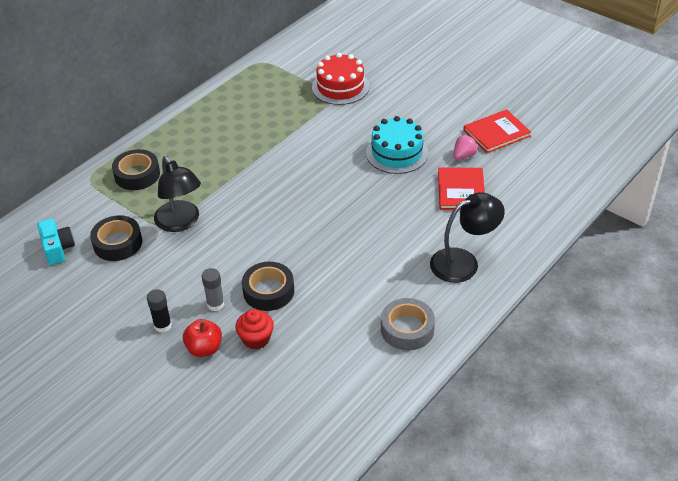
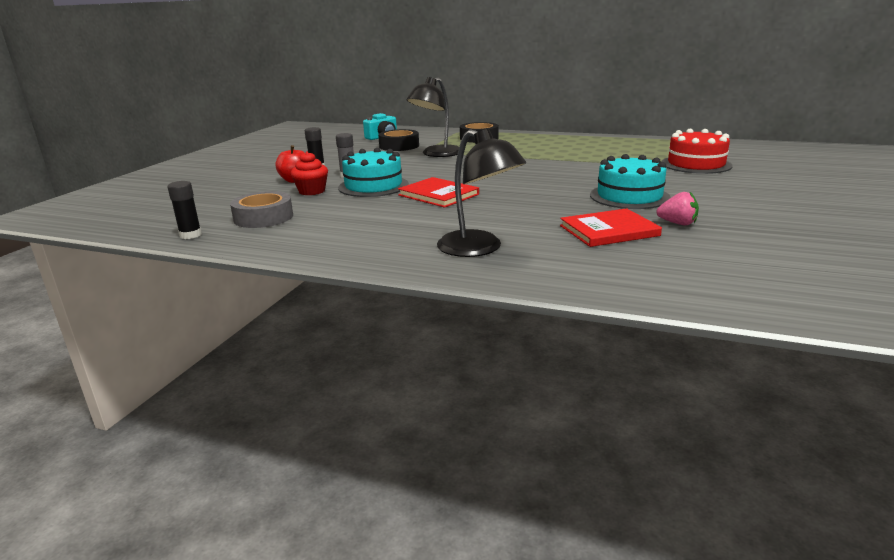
camera: 70 degrees right, 20 degrees down
black tape [242,262,294,311] -> turquoise cake [338,148,409,197]
grey tape [381,298,435,350] -> grey tape moved to [230,191,293,228]
red book [463,110,531,153] -> red book moved to [398,177,479,208]
none -> black glue stick [168,181,202,239]

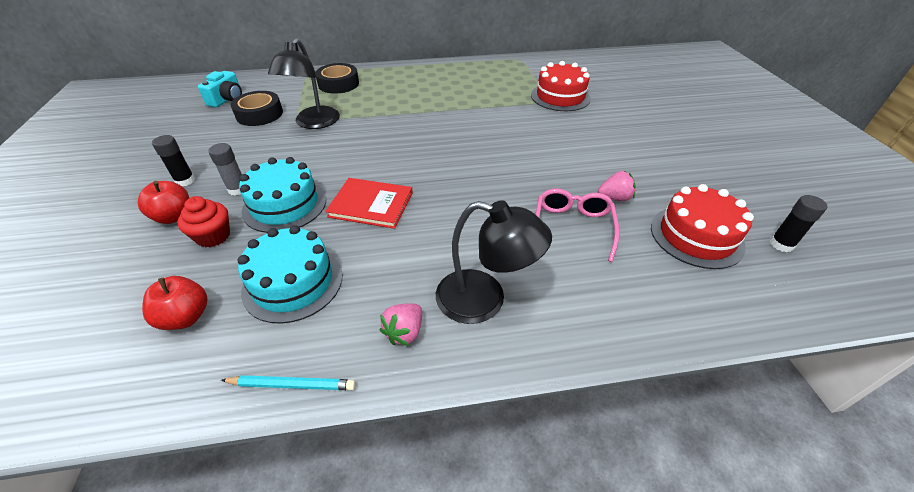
camera: 30 degrees left, 20 degrees up
black glue stick [168,181,202,239] -> black glue stick moved to [769,195,827,252]
grey tape [230,191,293,228] -> red apple [142,276,208,330]
red book [560,208,662,247] -> pink glasses [535,189,620,262]
turquoise cake [590,154,671,209] -> turquoise cake moved to [237,225,343,324]
none -> turquoise pencil [221,375,356,390]
none -> pink strawberry [380,303,422,346]
none -> red cake [651,184,754,269]

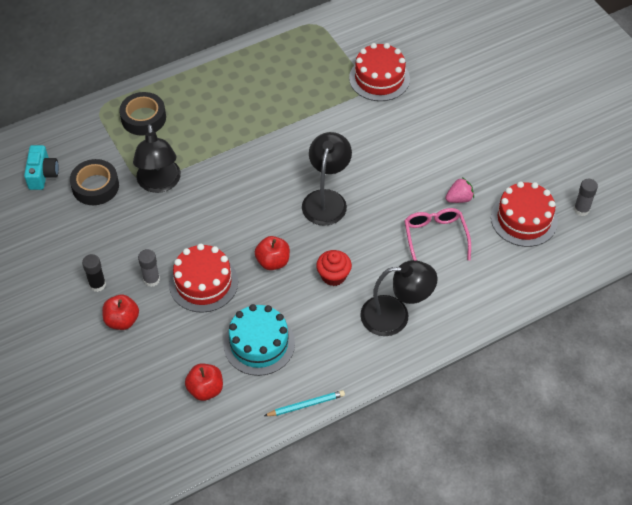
camera: 20 degrees left, 10 degrees up
red cupcake [177,196,230,248] -> red cupcake moved to [316,250,352,286]
turquoise cake [239,157,326,233] -> red cake [169,244,238,313]
red book [325,178,413,229] -> red apple [255,236,290,270]
pink strawberry [380,303,422,346] -> none
black glue stick [769,195,827,252] -> grey glue stick [574,179,598,216]
none -> black lamp [302,132,352,226]

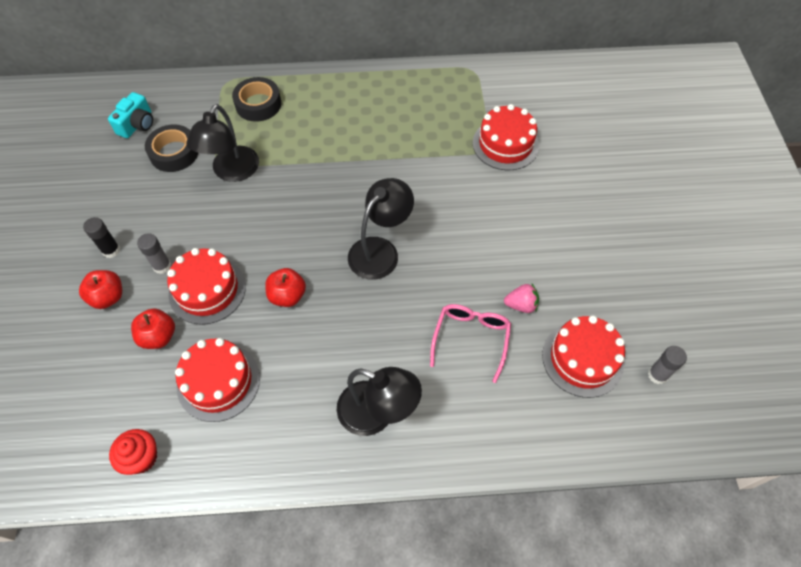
camera: 25 degrees right, 5 degrees up
red apple [185,364,223,401] -> red apple moved to [131,308,175,349]
turquoise cake [223,304,295,376] -> red cake [175,338,260,422]
turquoise pencil [264,390,345,416] -> none
red cupcake [316,250,352,286] -> red cupcake moved to [109,429,157,475]

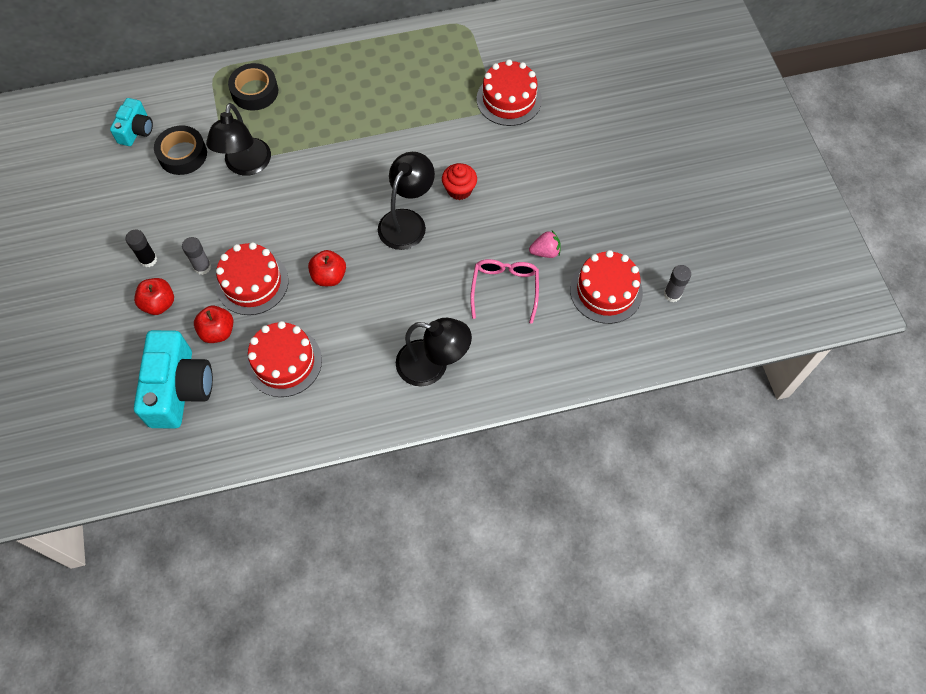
camera: 10 degrees left, 5 degrees up
red cupcake [109,429,157,475] -> red cupcake moved to [442,163,477,200]
none -> turquoise camera [134,330,213,429]

